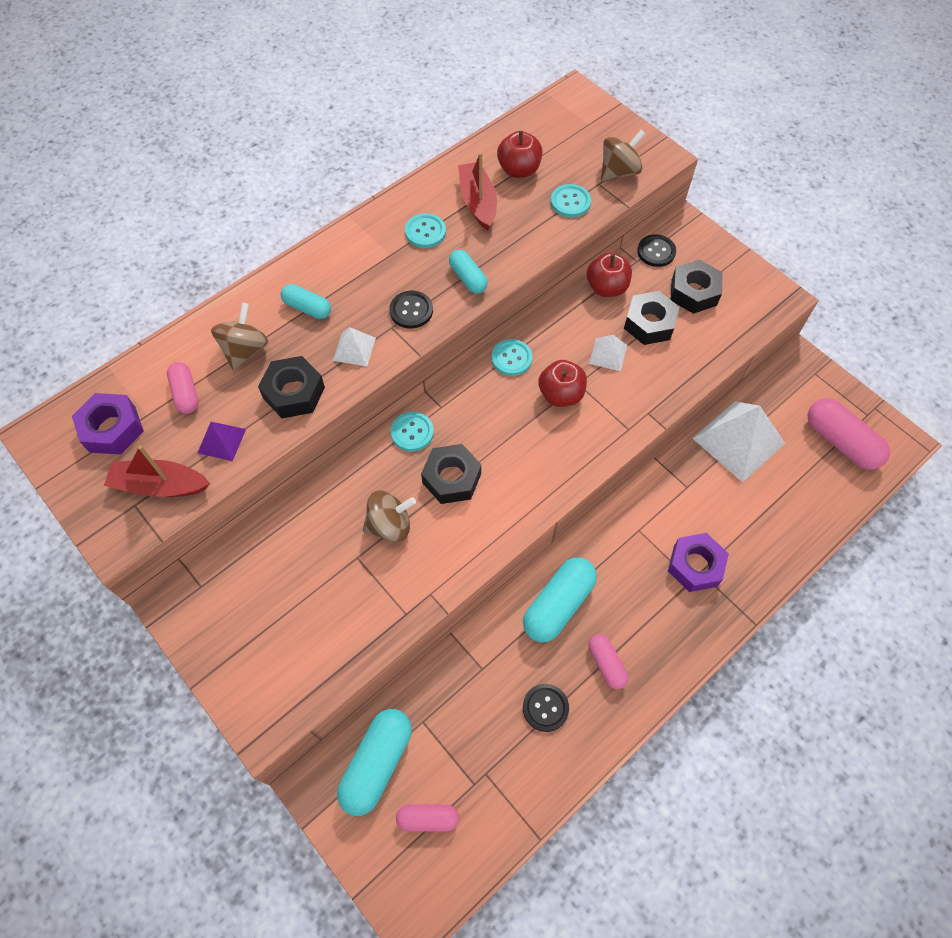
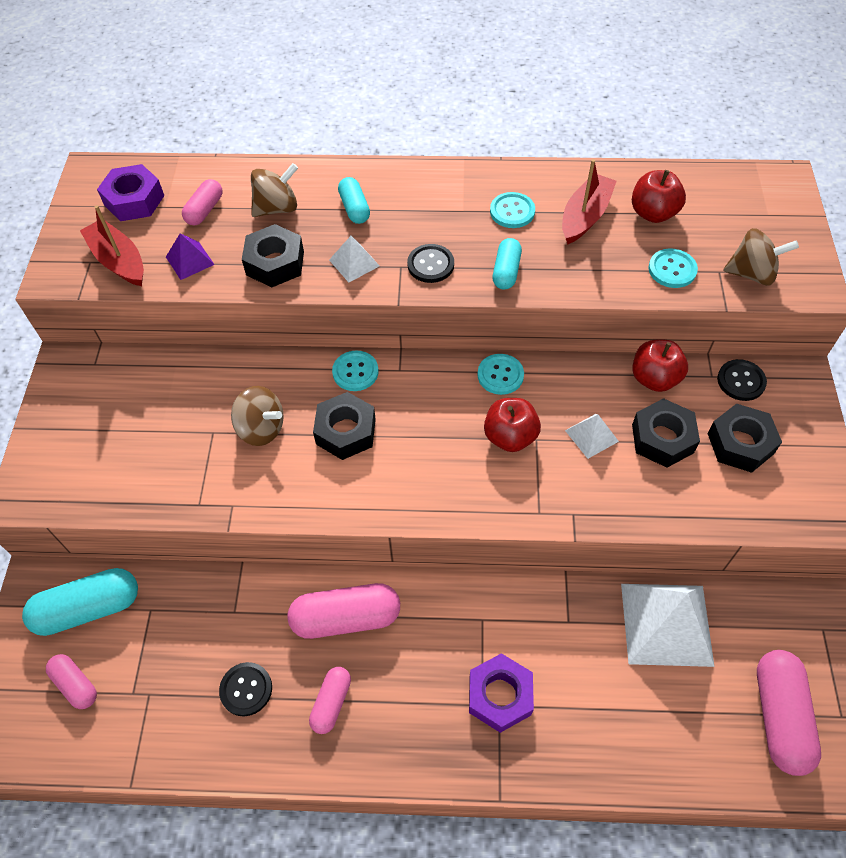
camera: 45 degrees right, 5 degrees down
turquoise capsule [523,557,597,643] -> pink capsule [288,583,400,639]

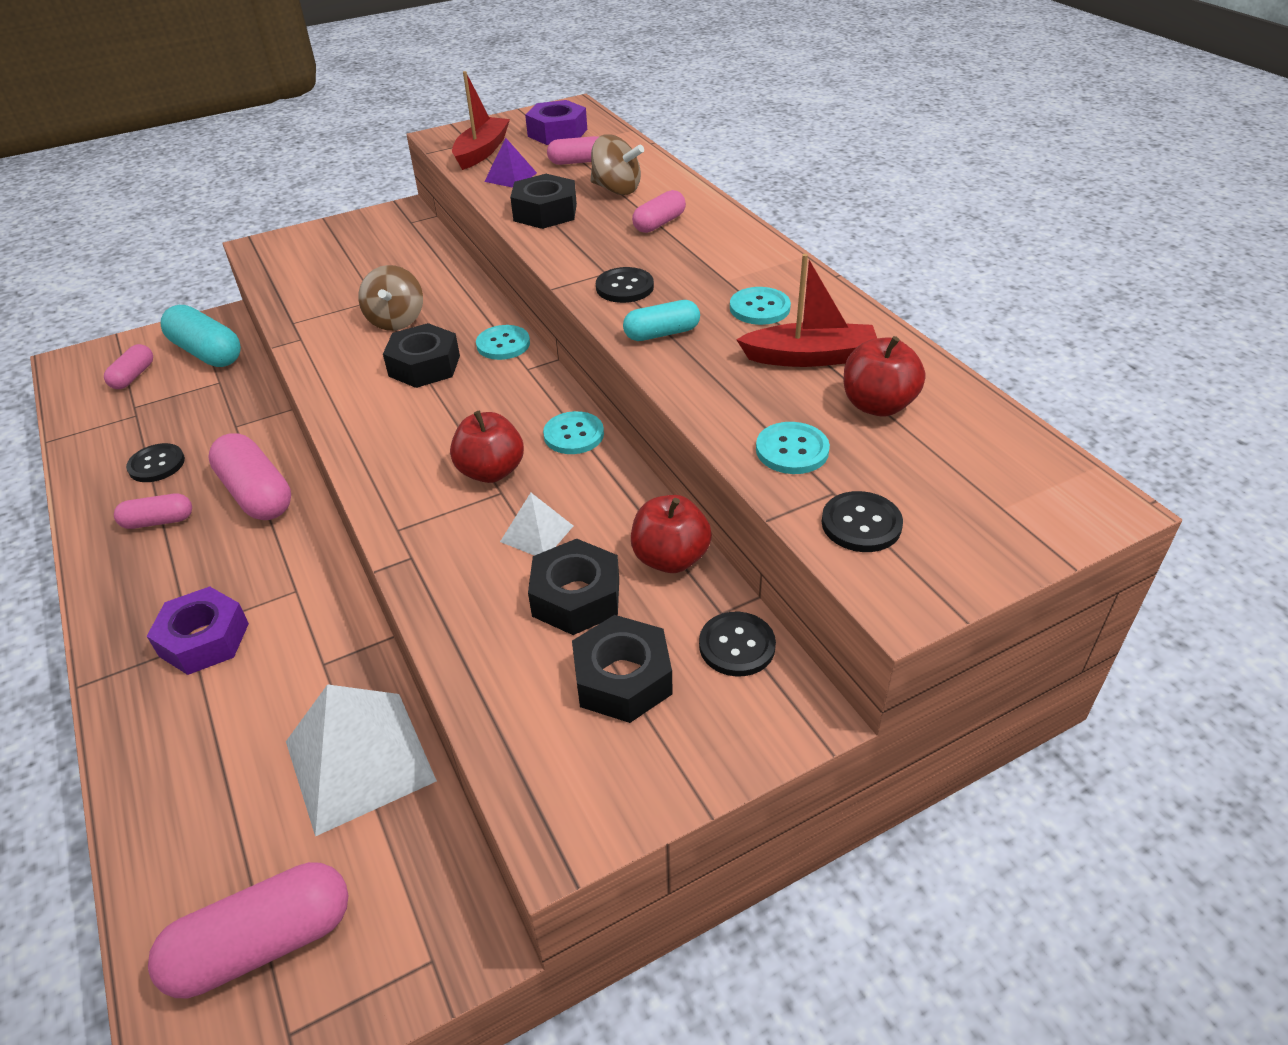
camera: 60 degrees right, 15 degrees down
white pyramid [329,236,380,282] -> none
turquoise capsule [338,177,370,224] -> pink capsule [632,190,686,233]
brown spinning top [723,228,799,286] -> black button [822,491,903,552]

